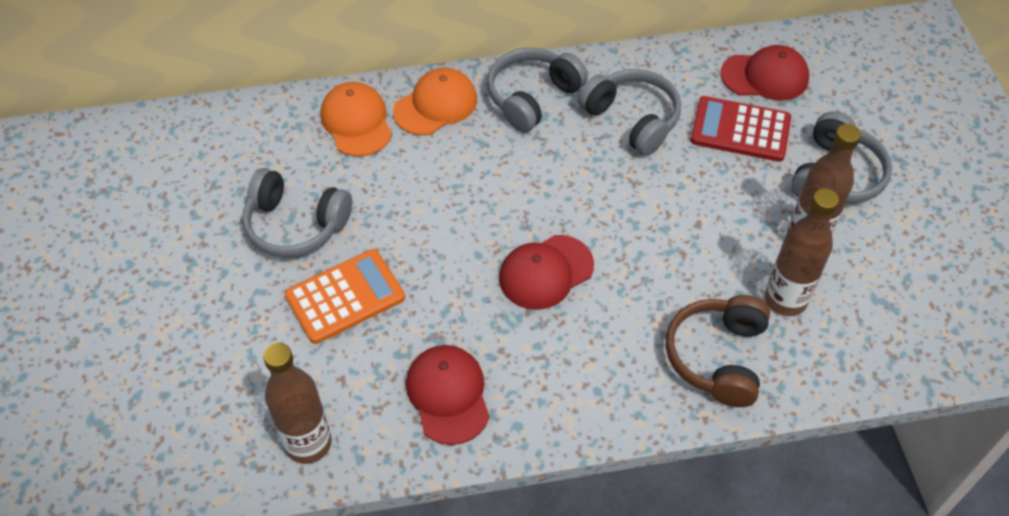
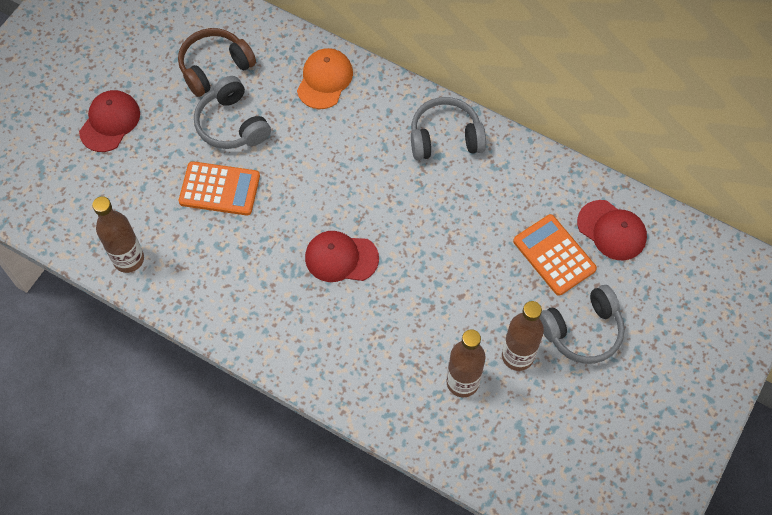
camera: 40 degrees right, 10 degrees up
orange cap [393,68,477,136] -> none
red cap [406,345,490,445] -> red cap moved to [79,90,140,152]
grey headphones [578,69,681,156] -> none
brown headphones [666,295,770,407] -> brown headphones moved to [178,28,256,97]
red calculator [690,96,791,162] -> orange calculator [513,214,597,296]

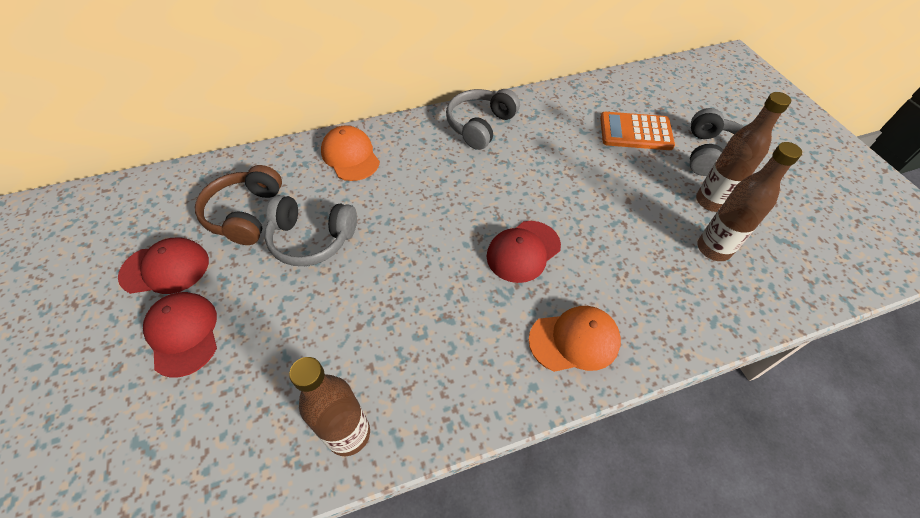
camera: 50 degrees left, 10 degrees down
orange calculator [179,161,260,216] -> none
red cap [577,200,647,260] -> red cap moved to [118,238,209,294]
none -> orange cap [528,306,621,372]

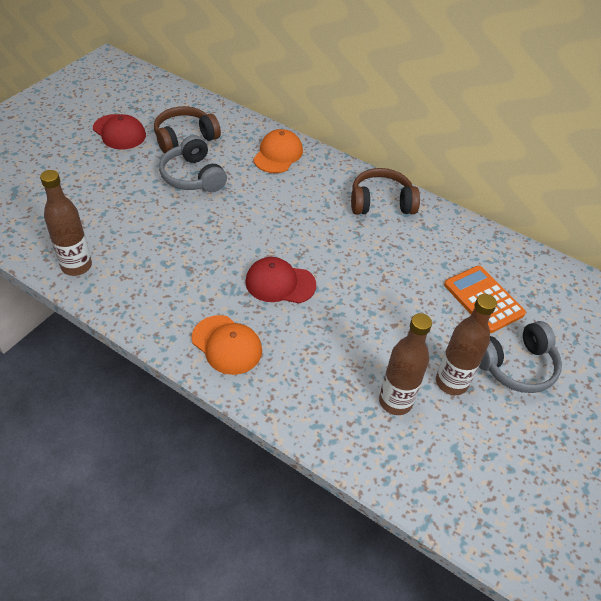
camera: 50 degrees right, 5 degrees down
red cap [143,292,217,378] -> none
grey headphones [446,89,520,150] -> brown headphones [351,168,420,215]

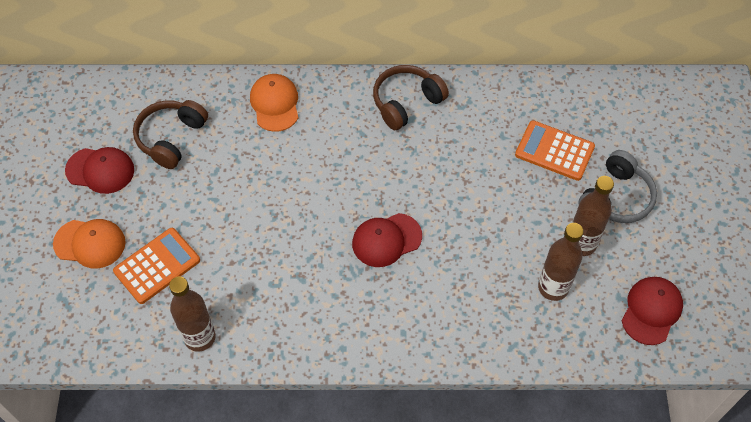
camera: 30 degrees left, 10 degrees up
grey headphones [159,135,227,192] -> none
orange cap [192,315,262,375] -> orange cap moved to [53,219,126,269]
none -> orange calculator [113,228,200,304]
none -> red cap [622,277,683,345]

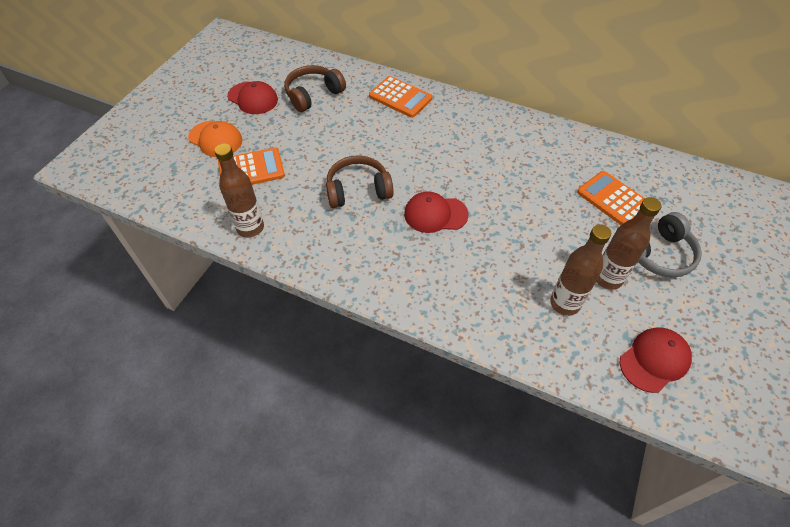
camera: 25 degrees right, 5 degrees down
orange cap [250,74,298,132] -> orange calculator [369,76,432,118]
brown headphones [373,65,449,131] -> brown headphones moved to [326,155,393,208]

